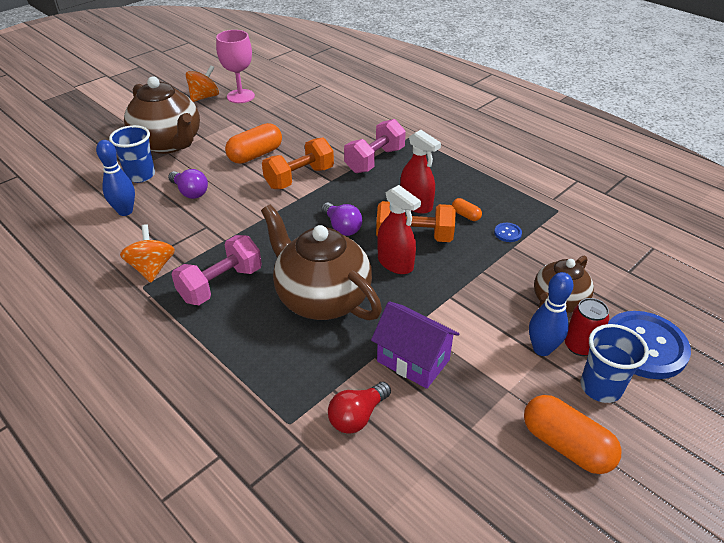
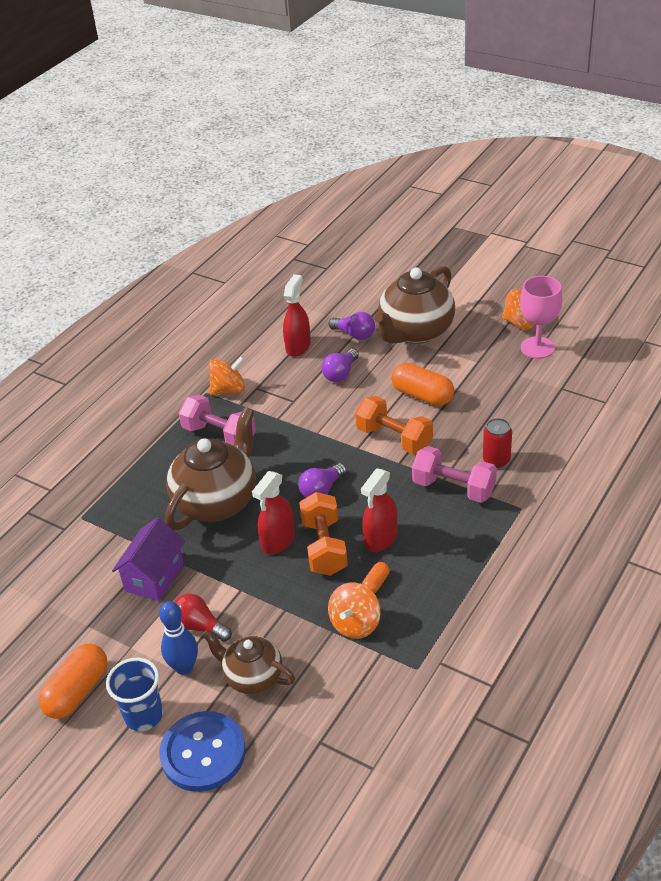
camera: 80 degrees right, 0 degrees up
blue bowling pin [96,140,135,216] -> red spray bottle [283,274,311,357]
blue cup [109,125,155,183] -> purple light bulb [328,312,375,340]
red light bulb [328,382,391,434] -> red light bulb moved to [175,594,232,641]
blue button [494,223,522,242] -> orange spinning top [328,582,381,639]
red can [565,298,609,356] -> red can moved to [483,418,512,468]

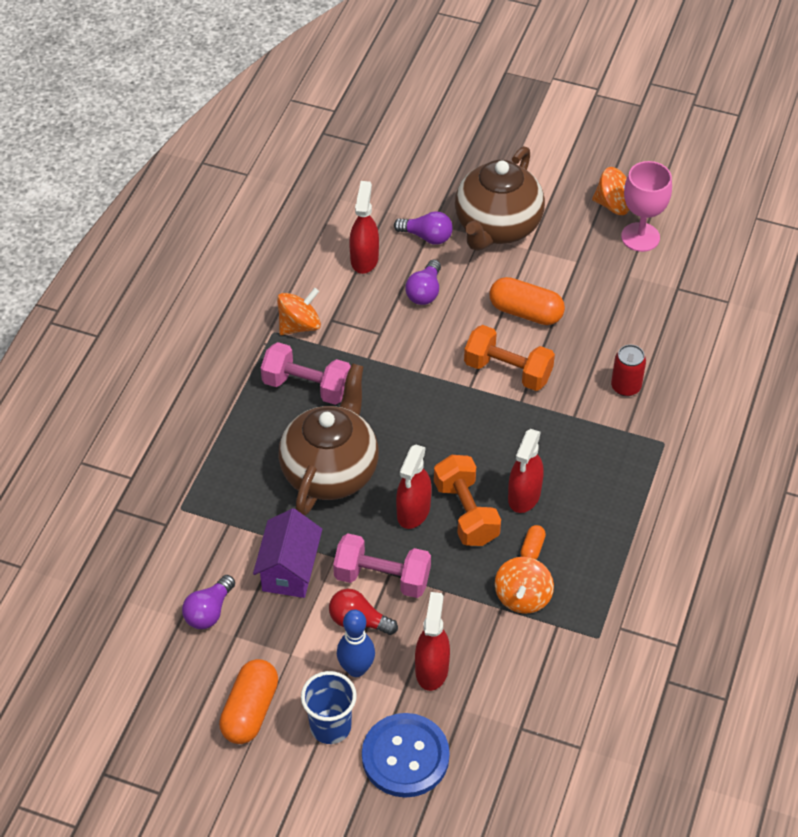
camera: 15 degrees left, 10 degrees up
brown teapot [202,630,295,694] -> red spray bottle [415,592,450,691]
purple light bulb [298,463,346,498] -> purple light bulb moved to [182,575,235,629]
pink dumbbell [412,446,497,503] -> pink dumbbell moved to [333,533,431,598]

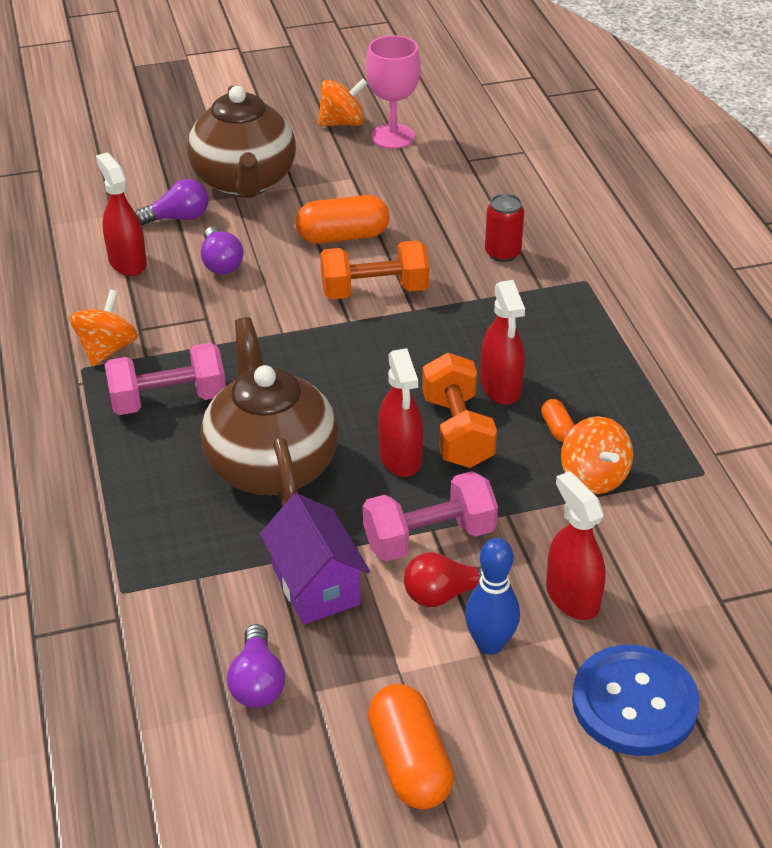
camera: 35 degrees left, 10 degrees down
blue cup [301,671,357,744] -> none
orange dumbbell [434,455,501,546] -> orange dumbbell turned 45 degrees clockwise [422,353,497,468]

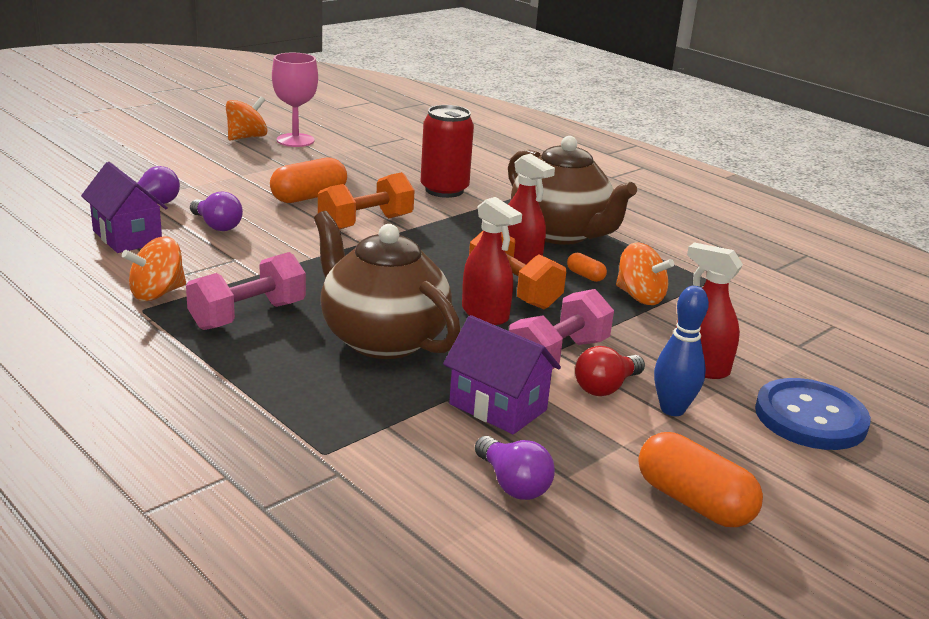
camera: 30 degrees left, 15 degrees down
orange spinning top [69,290,138,366] -> orange spinning top turned 120 degrees counterclockwise [122,236,186,301]
red spray bottle [96,152,147,276] -> purple house [81,162,168,253]
brown teapot [187,85,296,198] -> brown teapot moved to [508,136,637,245]
red can [485,194,524,262] -> red can [421,105,474,198], size x1.60

